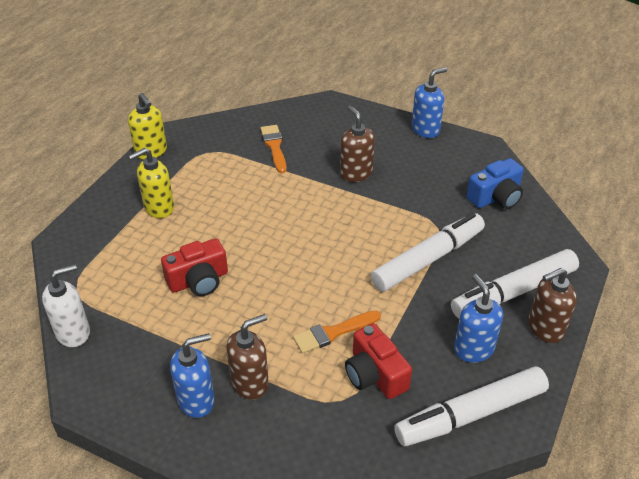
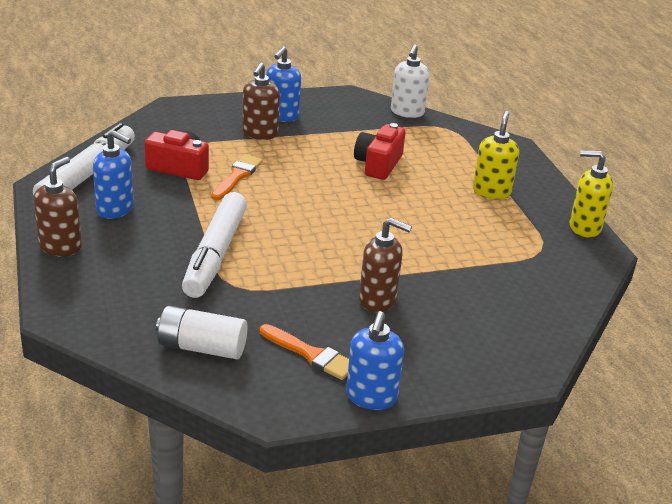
camera: 135 degrees right, 10 degrees down
orange brush [261,125,287,173] -> orange brush moved to [260,324,349,380]
white marker [451,249,579,319] -> none
blue camera [467,158,524,209] -> white battery [156,306,248,359]

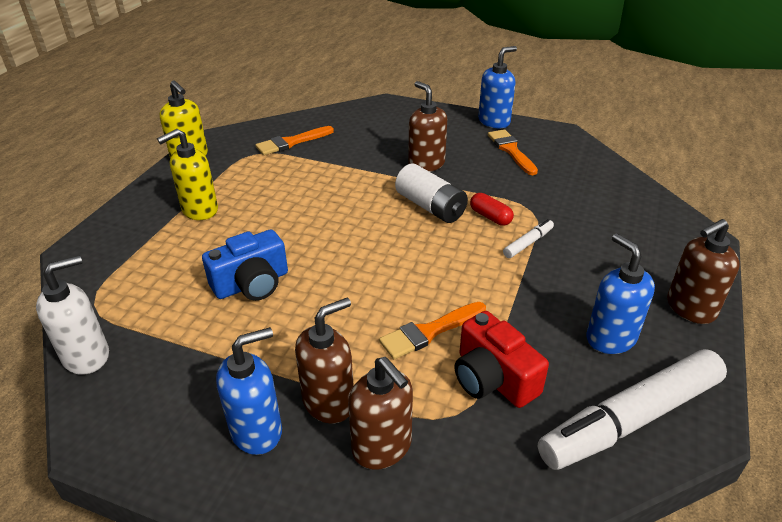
camera: 140 degrees left, 5 degrees up
white battery [156,306,248,359] -> white battery moved to [395,163,468,223]
white marker [182,192,247,298] -> white marker [503,219,554,258], size x0.42
red camera [354,123,406,180] -> blue camera [202,229,288,301]
none -> orange brush [256,126,334,155]
none -> brown soap dispenser [348,357,413,469]
none -> red capsule [470,193,514,226]

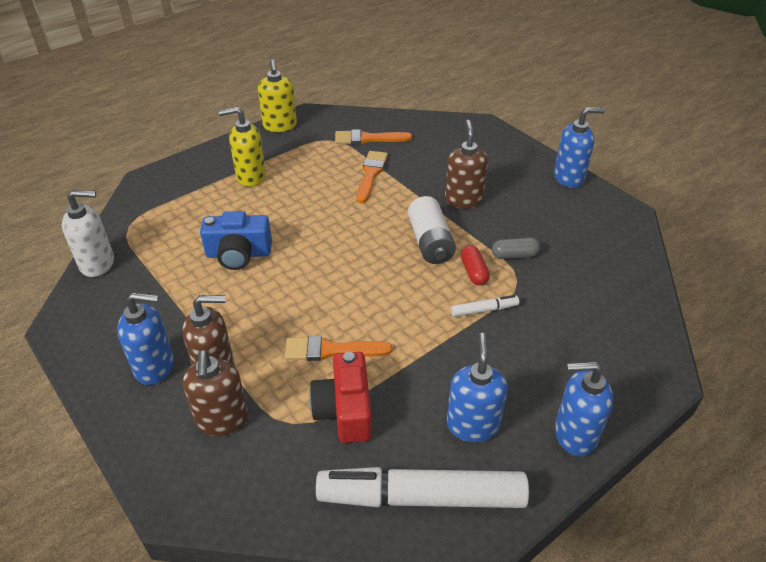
camera: 30 degrees right, 5 degrees up
orange brush [488,129,538,175] -> orange brush moved to [357,151,388,203]
brown soap dispenser [667,219,740,324] -> blue soap dispenser [555,361,614,456]
none -> grey capsule [492,238,540,259]

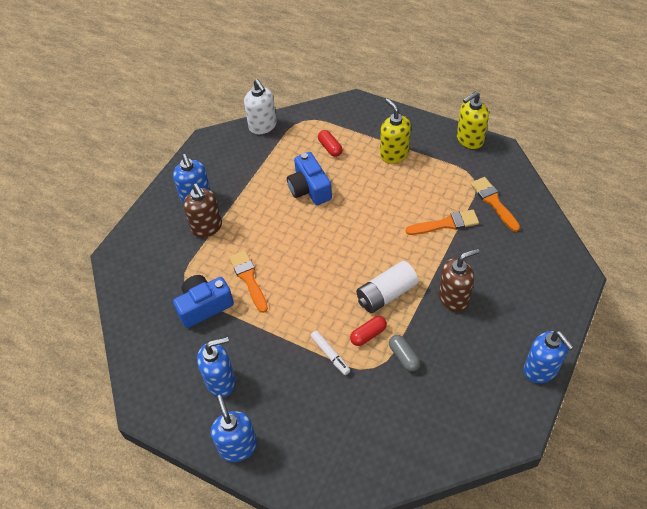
camera: 70 degrees right, 10 degrees up
brown soap dispenser [183,350,248,436] -> none
red camera [309,352,372,443] -> blue camera [173,275,234,328]
white marker [316,467,529,508] -> none
none -> red capsule [318,130,342,157]

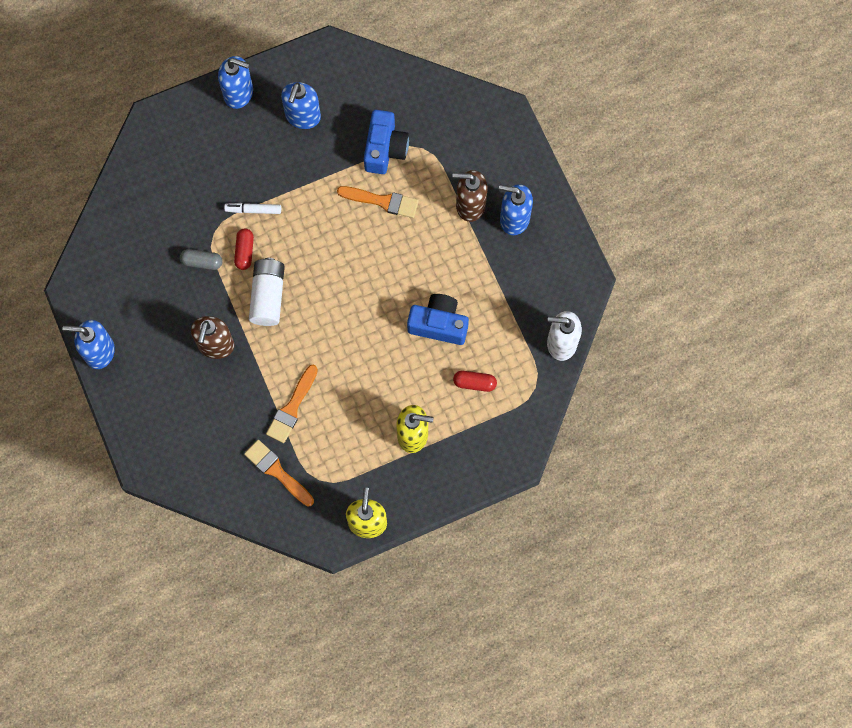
camera: 125 degrees right, 20 degrees up
orange brush [471,177,520,232] -> orange brush turned 150 degrees counterclockwise [244,440,314,506]

